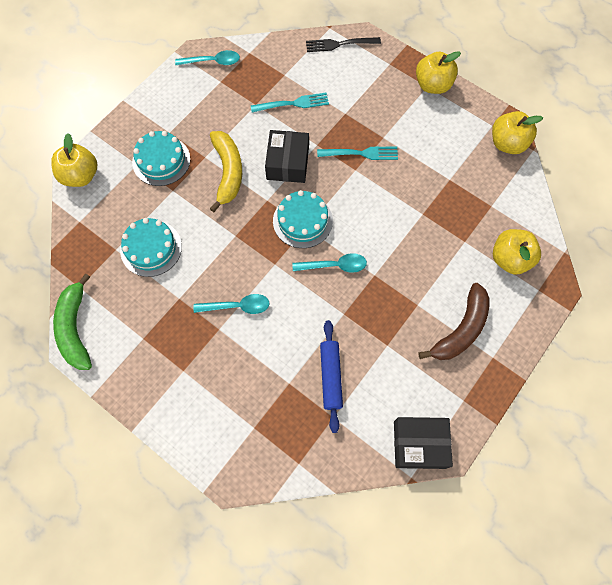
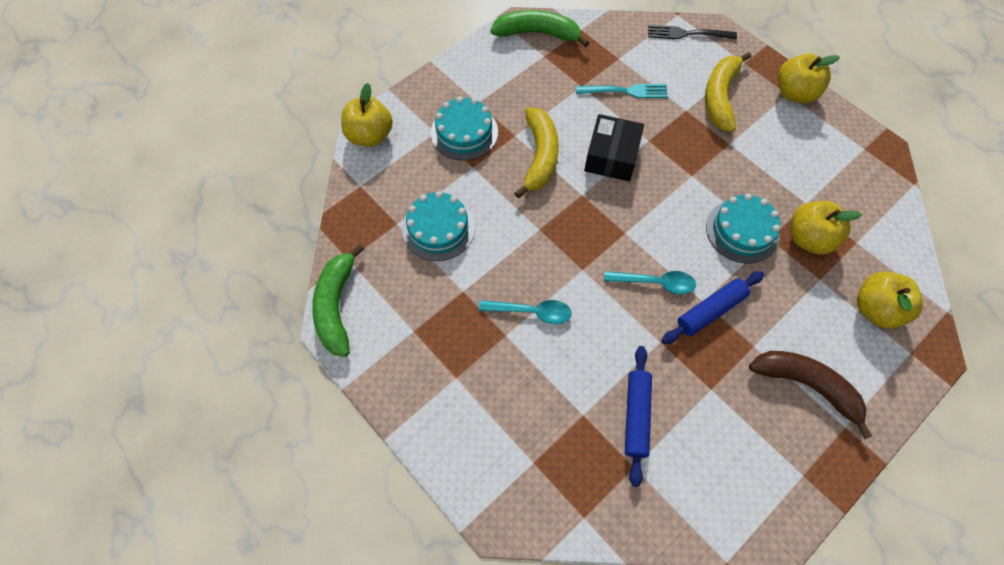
camera: 10 degrees right, 5 degrees down
turquoise spoon [175,50,240,65] -> green banana [490,10,589,47]
turquoise cake [273,190,333,248] -> turquoise cake moved to [706,194,780,264]
turquoise fork [317,147,398,160] -> none
black box [394,417,453,469] -> none
brown banana [418,283,490,360] -> brown banana turned 105 degrees counterclockwise [749,351,872,439]
yellow apple [492,111,543,154] -> yellow apple moved to [791,201,862,255]
none -> blue rolling pin [661,271,764,344]
none -> yellow banana [705,52,751,132]

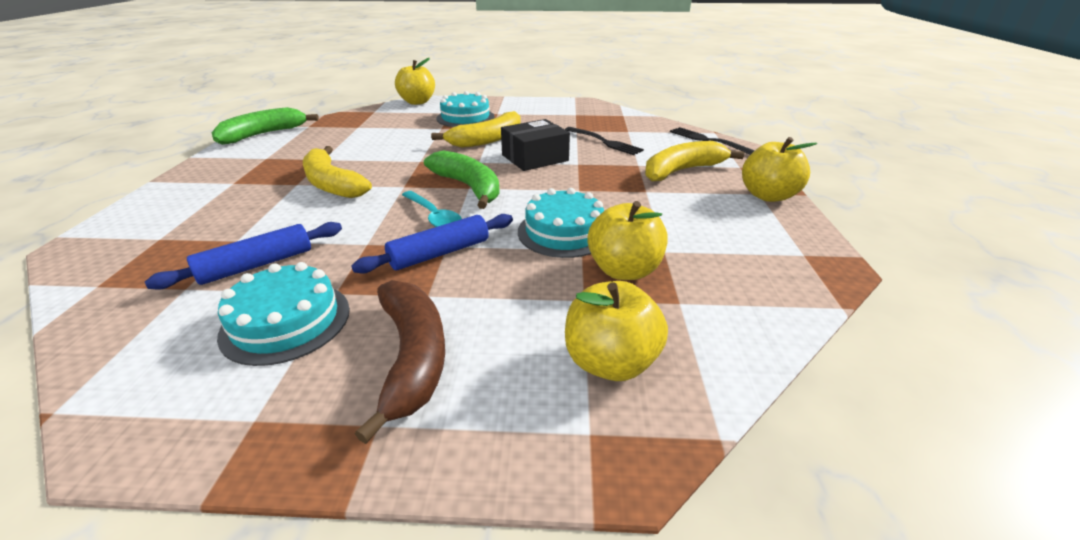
camera: 45 degrees right, 30 degrees down
turquoise cake [402,191,475,261] -> turquoise cake moved to [217,262,350,366]
turquoise spoon [479,300,572,324] -> yellow banana [303,146,372,198]
green banana [490,10,589,47] -> green banana moved to [424,150,500,209]
turquoise fork [576,84,668,98] -> black fork [565,127,644,155]
blue rolling pin [661,271,764,344] -> blue rolling pin turned 45 degrees counterclockwise [351,214,513,274]

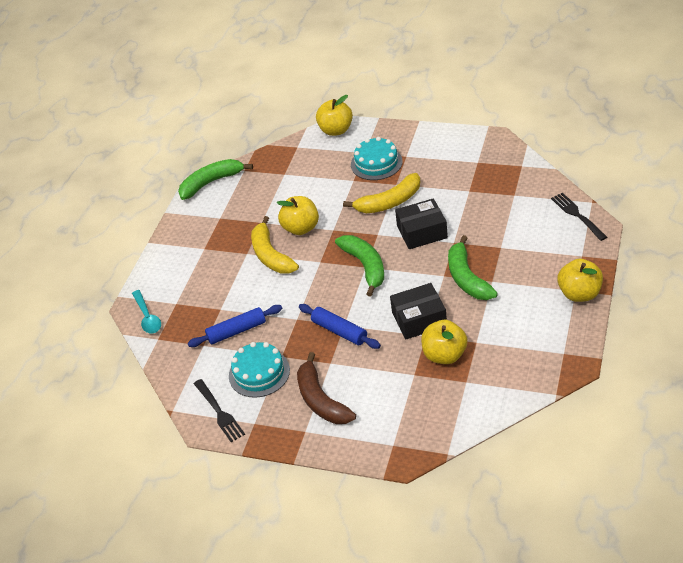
camera: 20 degrees right, 10 degrees up
blue rolling pin [351,214,513,274] -> blue rolling pin turned 60 degrees clockwise [299,304,381,349]
brown banana [355,280,445,444] -> brown banana turned 150 degrees clockwise [297,352,356,424]
turquoise spoon [402,191,462,227] -> turquoise spoon moved to [132,290,161,334]
turquoise cake [518,188,604,258] -> black box [390,283,447,339]
black fork [565,127,644,155] -> black fork moved to [194,379,245,442]
yellow apple [565,281,668,381] -> yellow apple moved to [277,196,319,235]
yellow banana [645,141,744,181] -> none
none -> green banana [448,235,498,300]

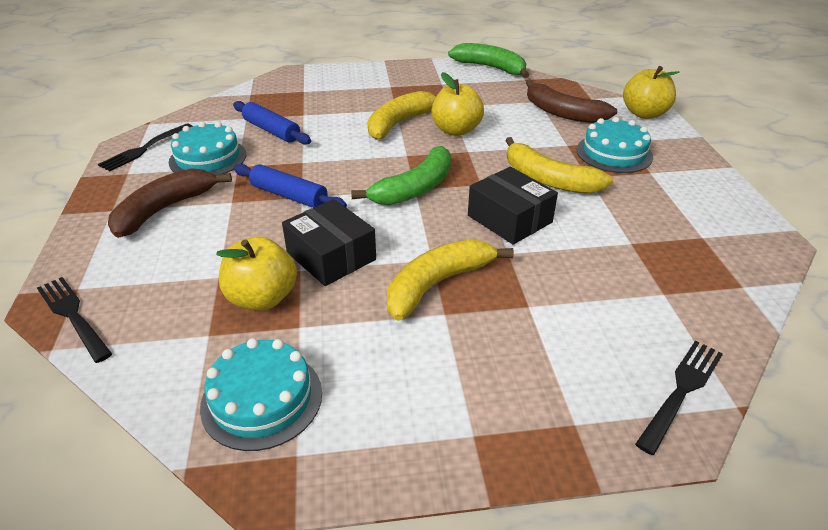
camera: 60 degrees right, 5 degrees down
turquoise spoon [132,290,161,334] -> none
blue rolling pin [299,304,381,349] -> blue rolling pin turned 75 degrees counterclockwise [233,164,347,208]
green banana [448,235,498,300] -> yellow banana [387,239,514,321]
yellow apple [557,259,603,302] -> none
none -> black fork [37,277,112,363]
none -> turquoise cake [200,338,322,451]
none -> brown banana [526,80,617,123]

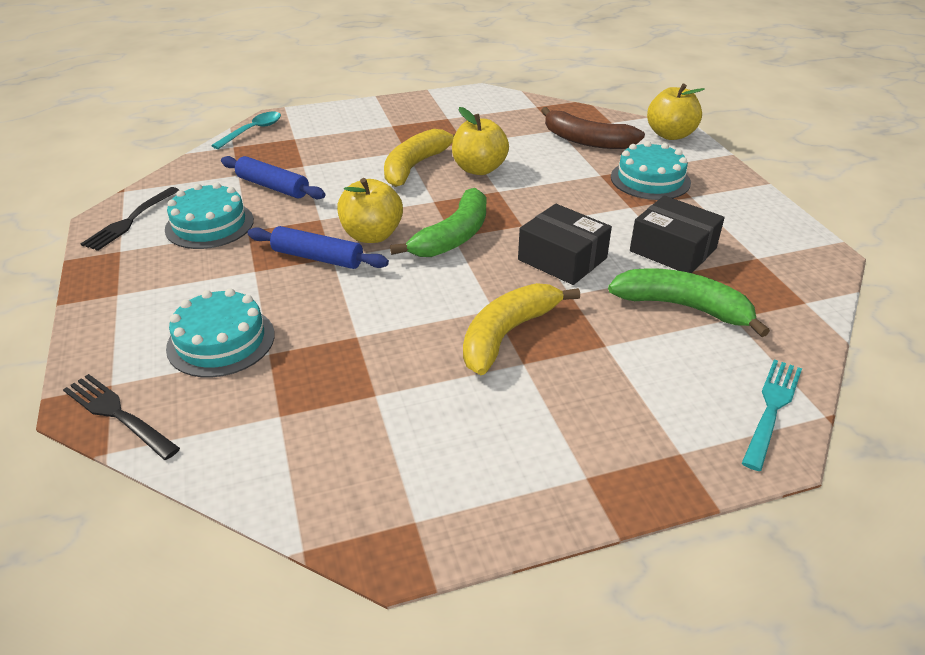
camera: 10 degrees left, 0 degrees up
brown banana [108,168,232,238] -> none
turquoise cake [200,338,322,451] -> turquoise cake moved to [166,288,275,377]
yellow apple [216,237,297,310] -> yellow apple moved to [337,178,403,243]
black box [282,199,376,286] -> black box moved to [630,196,725,273]
green banana [448,43,529,78] -> green banana moved to [608,268,770,337]
yellow banana [505,137,613,194] -> none
black fork [635,341,723,455] -> turquoise fork [742,359,802,471]
none -> turquoise spoon [211,112,281,149]

